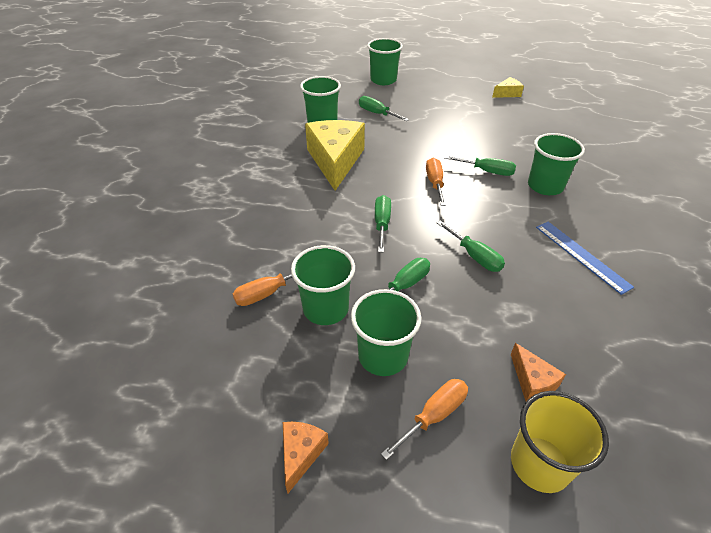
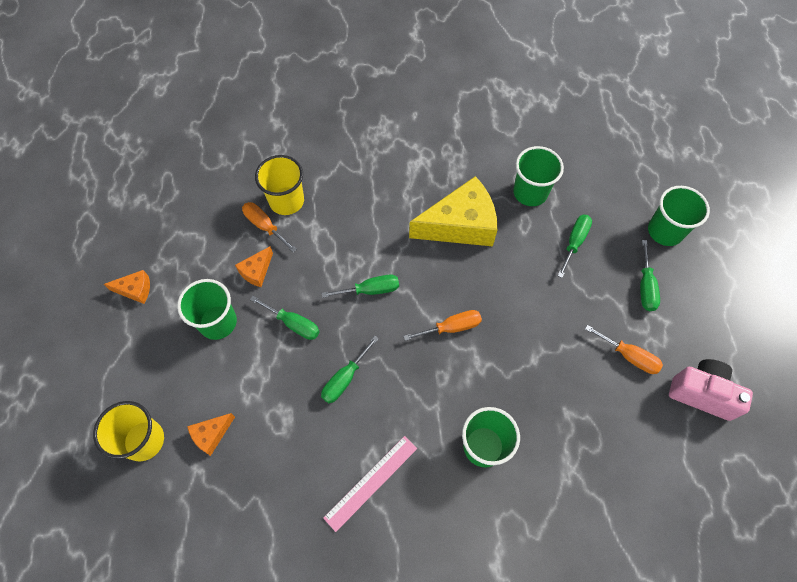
camera: 75 degrees right, 20 degrees up
green cup [291,245,355,325] -> orange cheese [235,247,273,287]
orange screwdriver [381,379,468,460] -> orange screwdriver moved to [585,325,663,374]
green screwdriver [444,155,516,176] -> green screwdriver moved to [640,240,660,311]
yellow cheese [492,77,524,98] -> pink camera [669,359,753,421]
blue ruler [536,222,634,295] -> pink ruler [323,436,417,532]
none -> yellow cup [255,155,304,215]

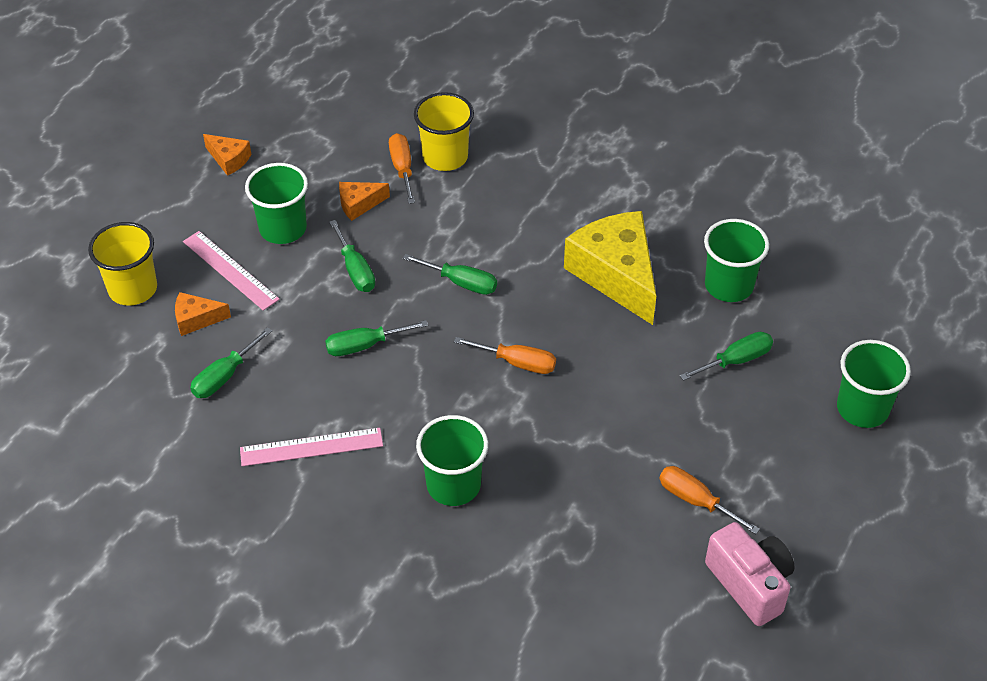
camera: 35 degrees right, 15 degrees down
yellow cheese [409,176,497,246] -> yellow cheese turned 135 degrees counterclockwise [564,211,656,325]
orange screwdriver [585,325,663,374] -> orange screwdriver turned 150 degrees clockwise [660,466,760,534]
green screwdriver [640,240,660,311] -> green screwdriver moved to [190,327,272,398]
none -> pink ruler [183,231,280,311]

